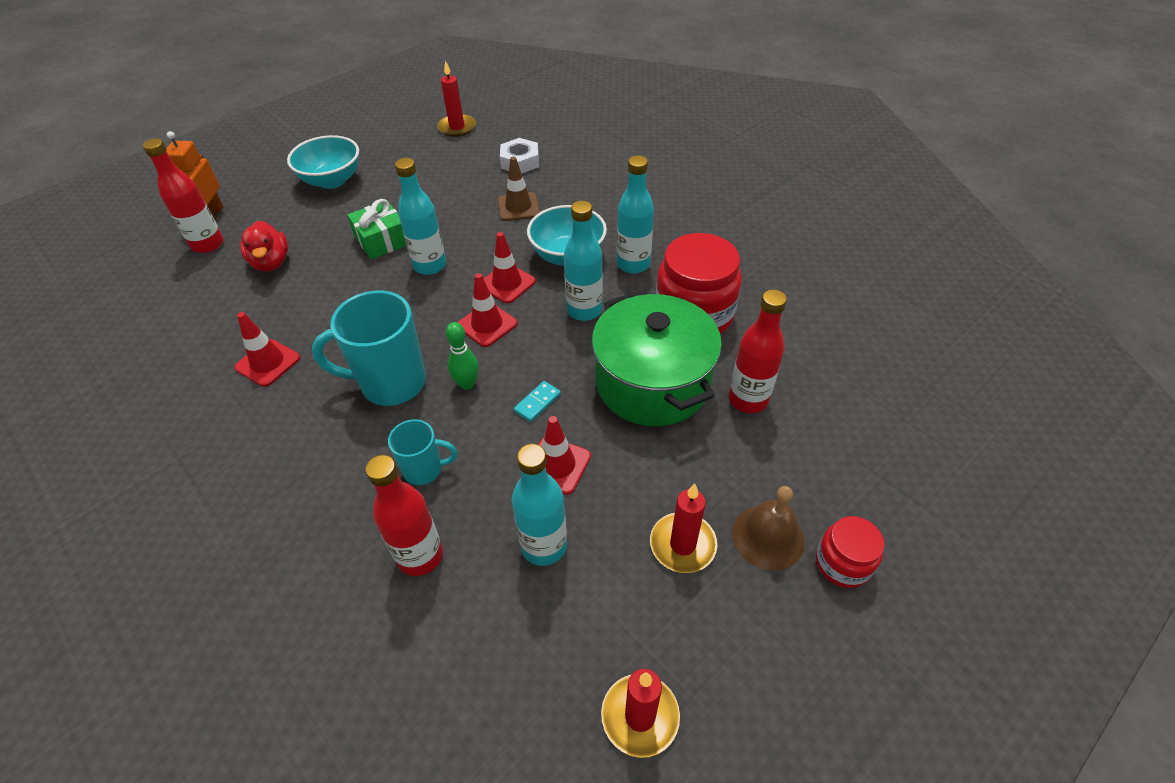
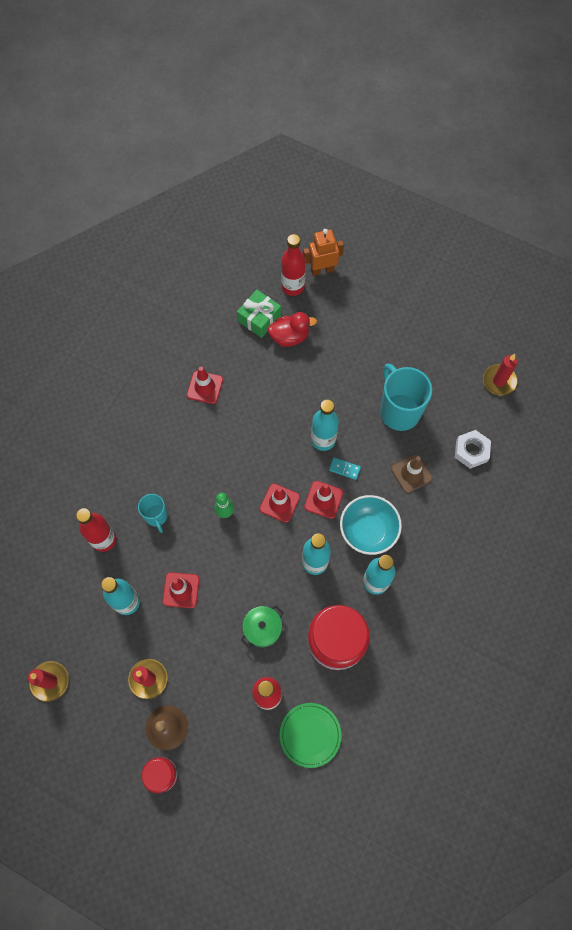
camera: 70 degrees right, 20 degrees up
red duck [240,221,288,272] -> red duck turned 150 degrees counterclockwise [268,312,317,347]
turquoise bowl [287,135,359,189] -> none
turquoise mug [312,291,426,406] -> turquoise mug moved to [380,363,432,431]
green gift [347,199,407,260] -> green gift moved to [237,290,281,338]
turquoise domino [514,381,561,422] -> turquoise domino moved to [329,457,361,480]
green pot [592,292,722,426] -> green pot [241,605,284,648], size x0.47
none -> green plate [280,703,342,768]

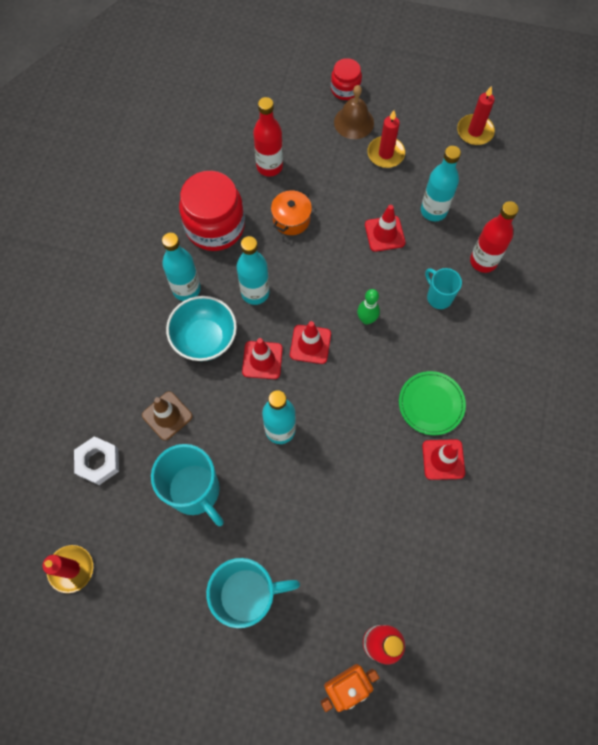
camera: 165 degrees right, 0 degrees up
green gift [237,290,281,338] -> none
green pot [241,605,284,648] -> orange pot [271,189,312,235]
red duck [268,312,317,347] -> none
green plate [280,703,342,768] -> green plate moved to [399,371,466,435]
turquoise domino [329,457,361,480] -> none
none -> turquoise mug [206,558,300,628]

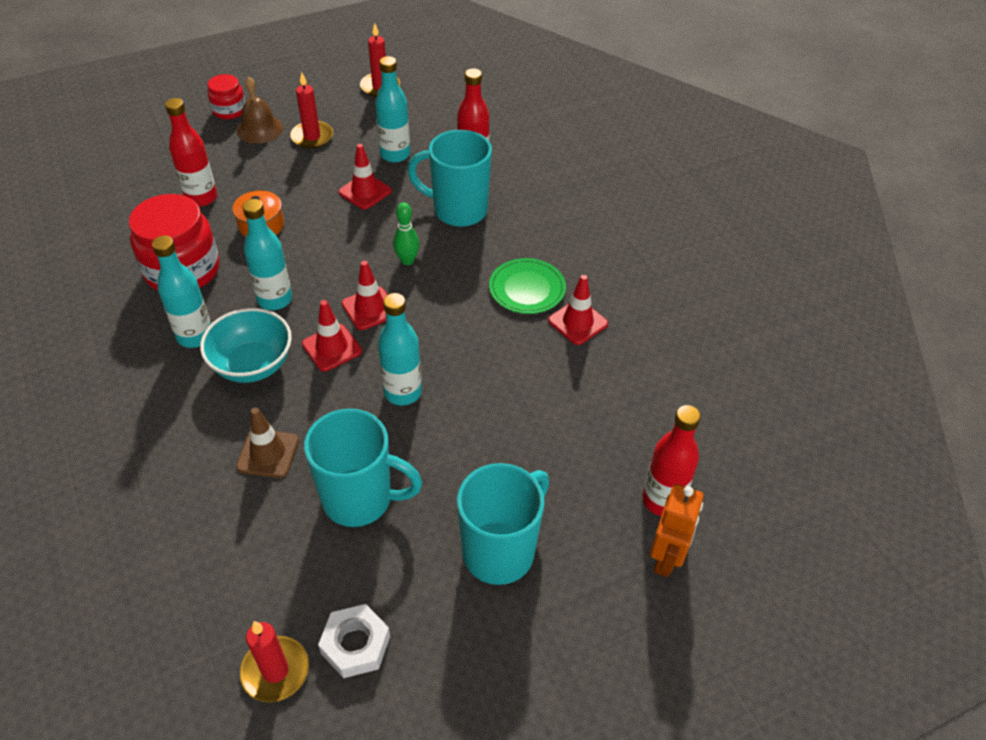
camera: 40 degrees left, 20 degrees down
white nut [74,436,119,485] -> white nut moved to [318,604,390,678]
turquoise mug [425,268,462,309] -> turquoise mug [408,130,492,227], size x1.83

